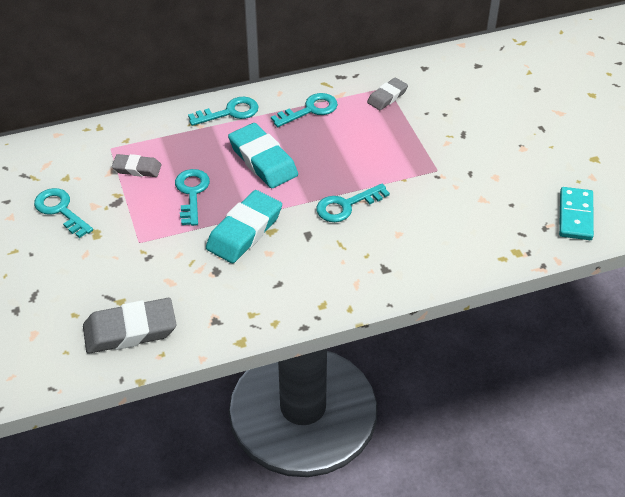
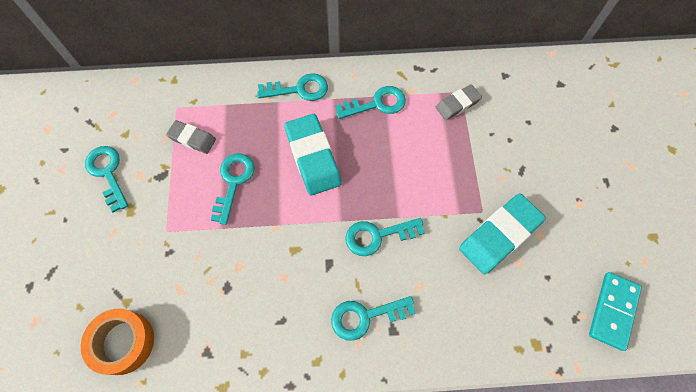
camera: 15 degrees right, 20 degrees up
grey eraser [83,298,177,354] -> orange tape [81,308,154,375]
turquoise eraser [206,190,282,263] -> turquoise eraser moved to [459,193,546,274]
none -> turquoise key [331,296,416,341]

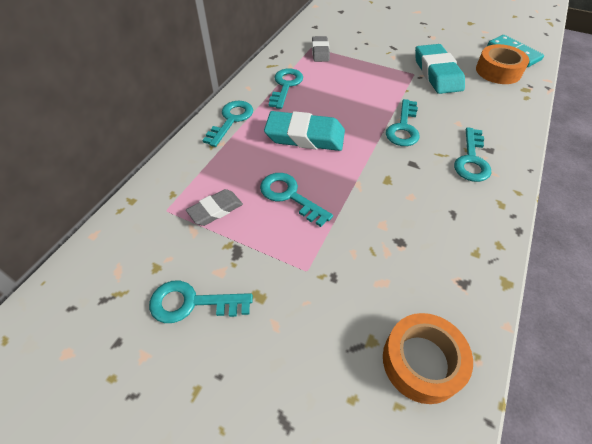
camera: 60 degrees left, 15 degrees down
none -> orange tape [476,44,529,84]

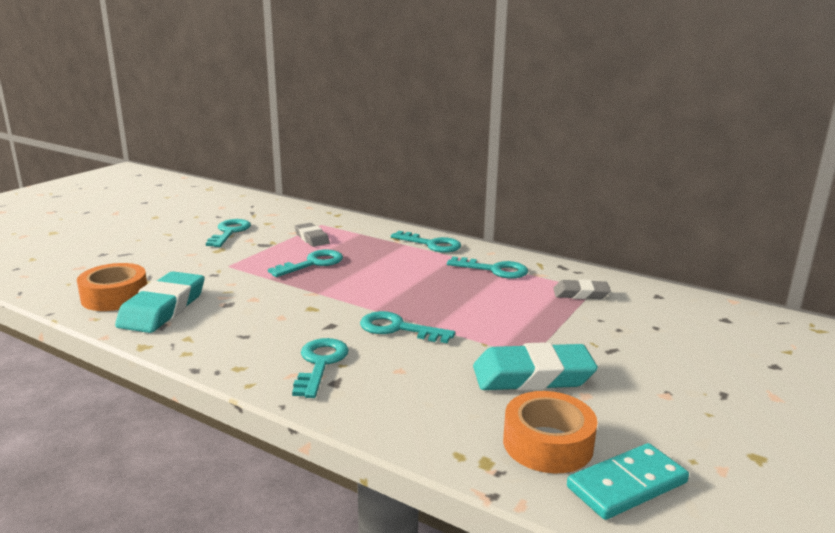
camera: 95 degrees right, 30 degrees down
turquoise eraser [264,111,345,151] -> turquoise eraser moved to [115,271,205,333]
turquoise key [454,127,491,182] -> turquoise key turned 75 degrees clockwise [292,338,349,398]

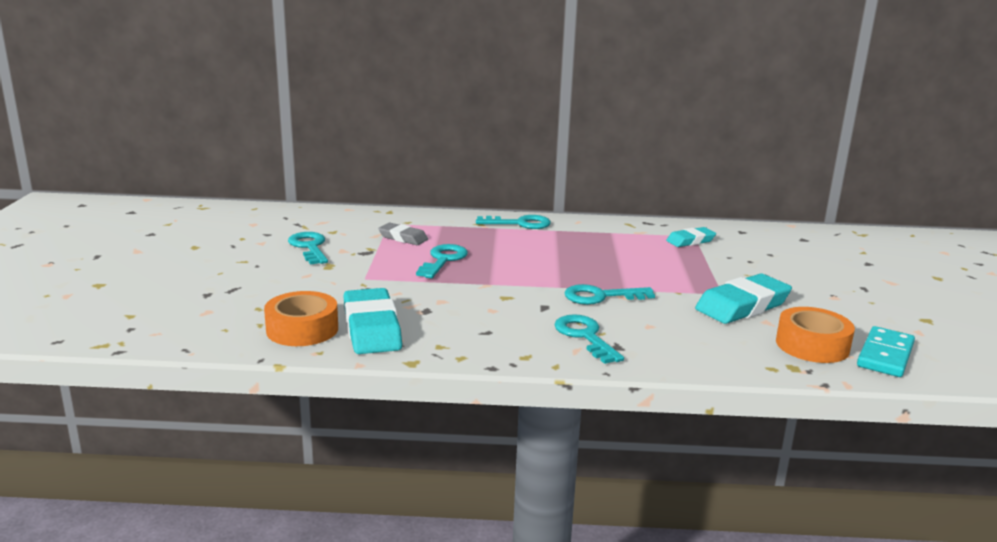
camera: 30 degrees left, 0 degrees up
turquoise key [447,256,528,279] -> none
grey eraser [553,279,611,299] -> turquoise eraser [666,227,716,247]

